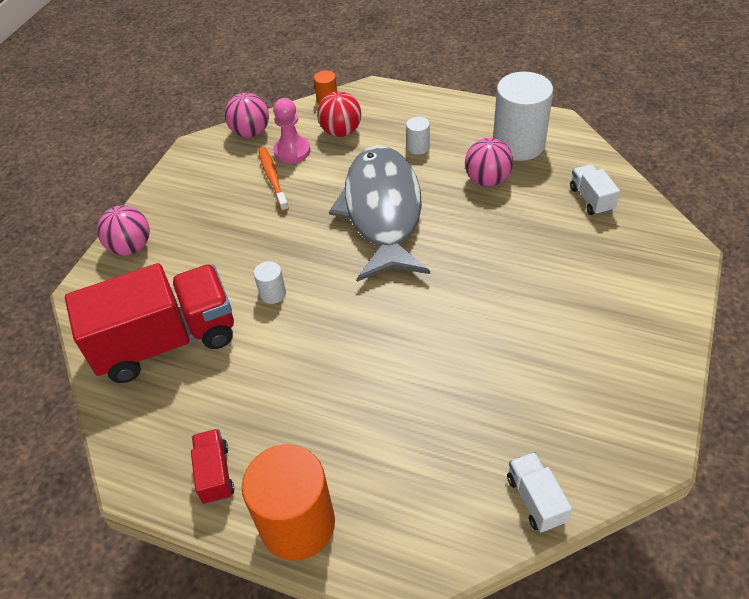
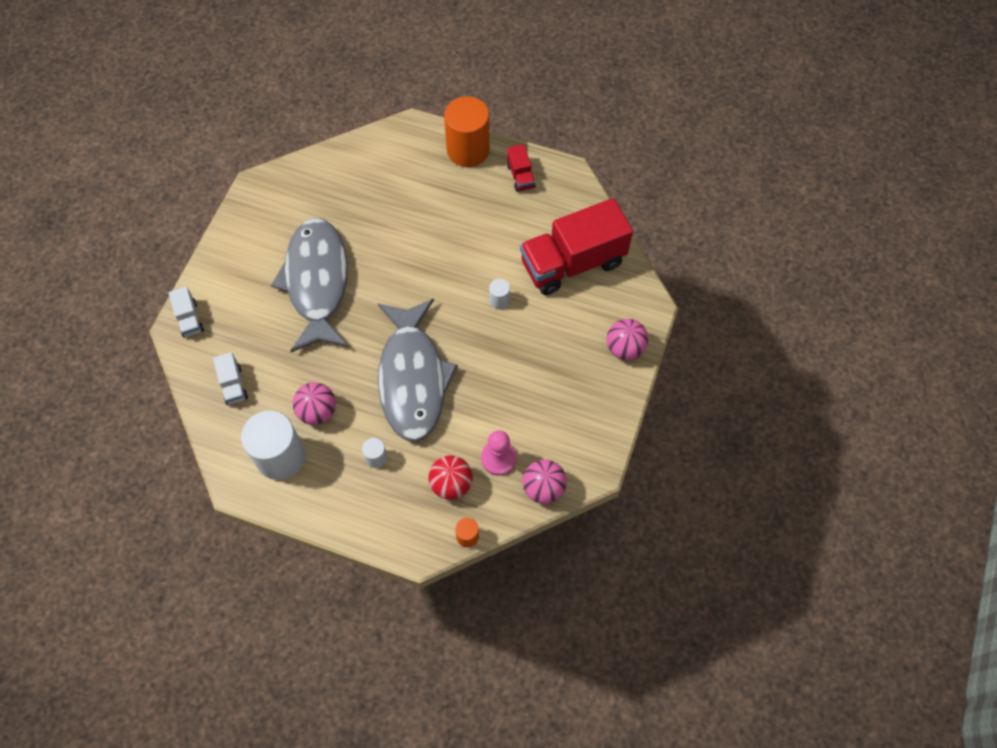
camera: 175 degrees right, 15 degrees up
orange toothbrush [258,147,289,212] -> none
white truck [507,452,572,532] -> white truck moved to [168,287,204,338]
none -> grey fish [271,218,348,352]

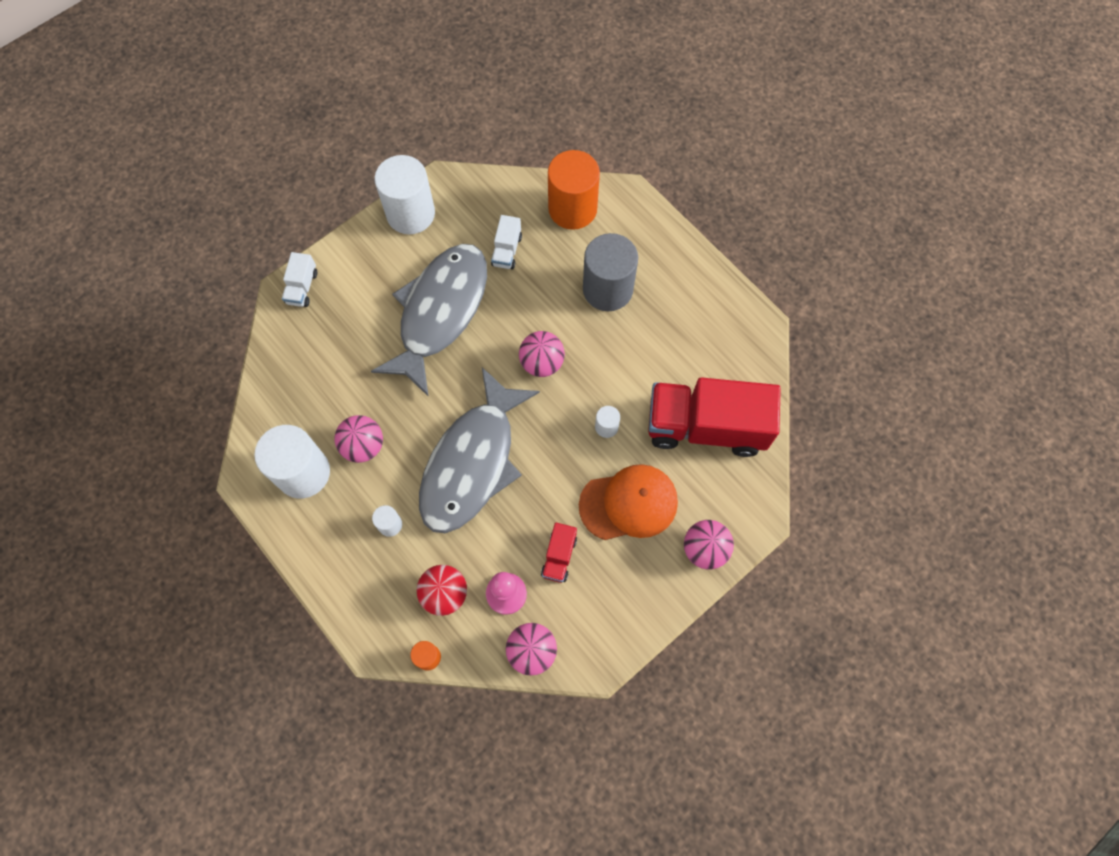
camera: 30 degrees right, 5 degrees up
white truck [213,352,248,405] -> white truck moved to [491,215,522,269]
orange cylinder [444,97,490,167] -> orange cylinder moved to [548,150,600,230]
red truck [507,144,536,192] -> red truck moved to [541,523,577,583]
none -> white cylinder [374,155,435,234]
none -> pink ball [519,331,565,377]
none -> orange cap [579,464,678,540]
none -> grey cylinder [583,233,638,311]

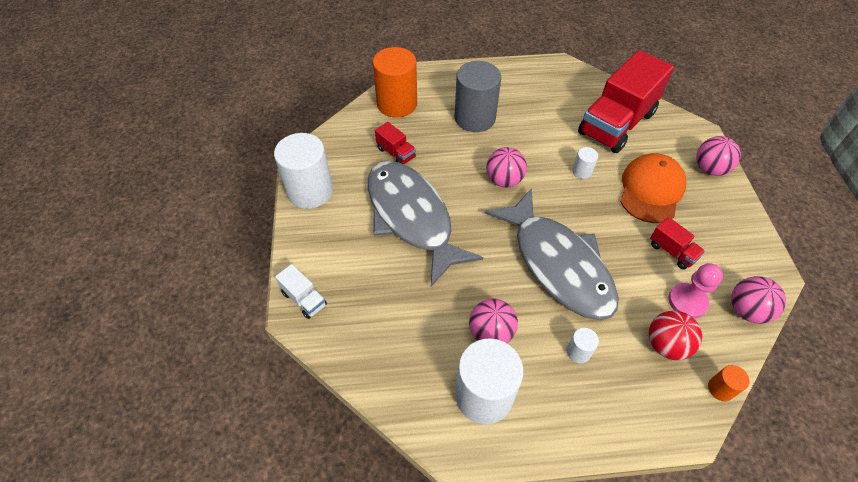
camera: 55 degrees left, 15 degrees down
white truck [491,215,522,269] -> red truck [375,122,416,164]

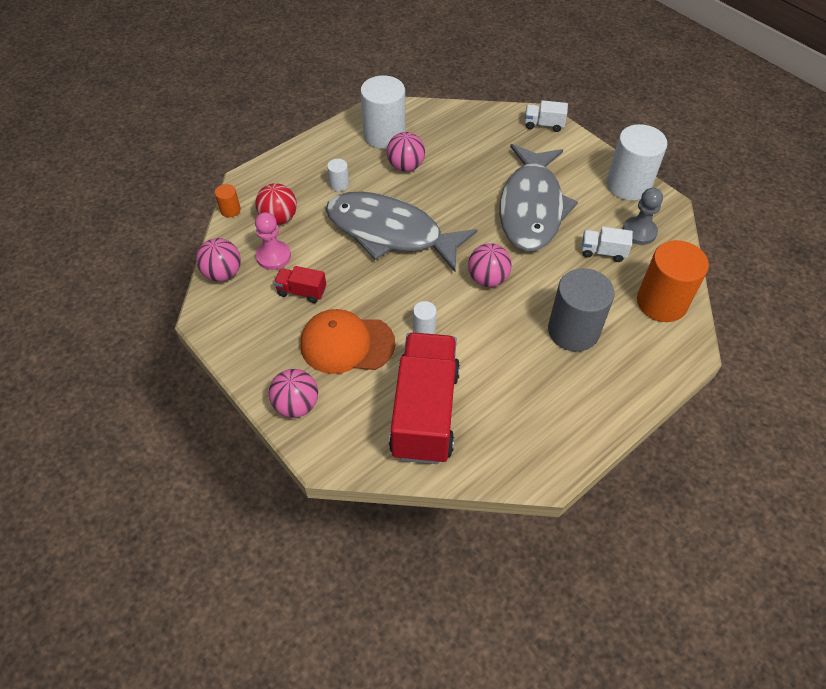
camera: 145 degrees right, 0 degrees up
grey fish [368,161,483,286] -> grey fish turned 75 degrees clockwise [500,144,578,252]
red truck [375,122,416,164] -> white truck [582,227,633,262]
orange cap [620,153,686,223] -> orange cap turned 105 degrees clockwise [300,309,395,374]
none -> grey pawn [623,188,663,245]

